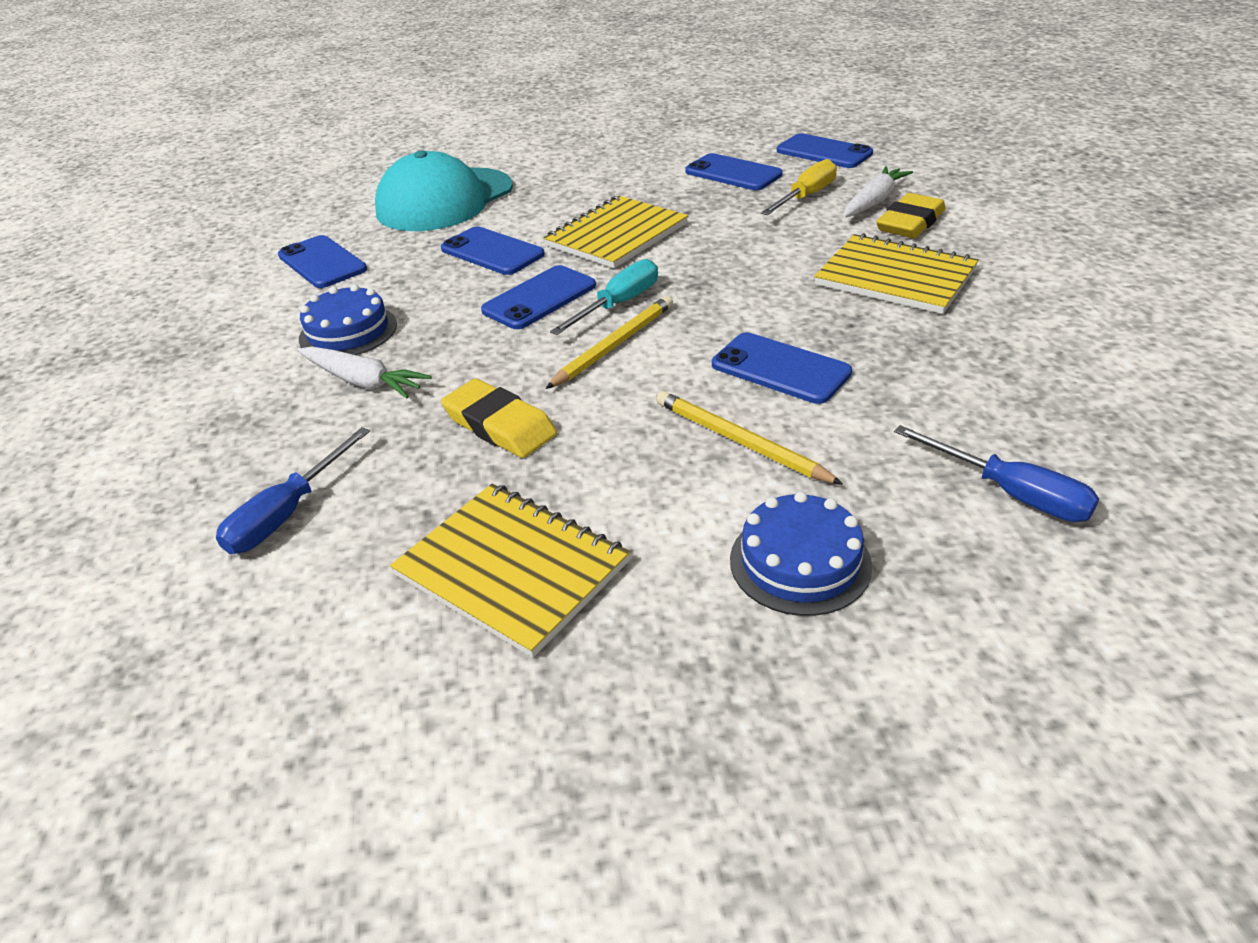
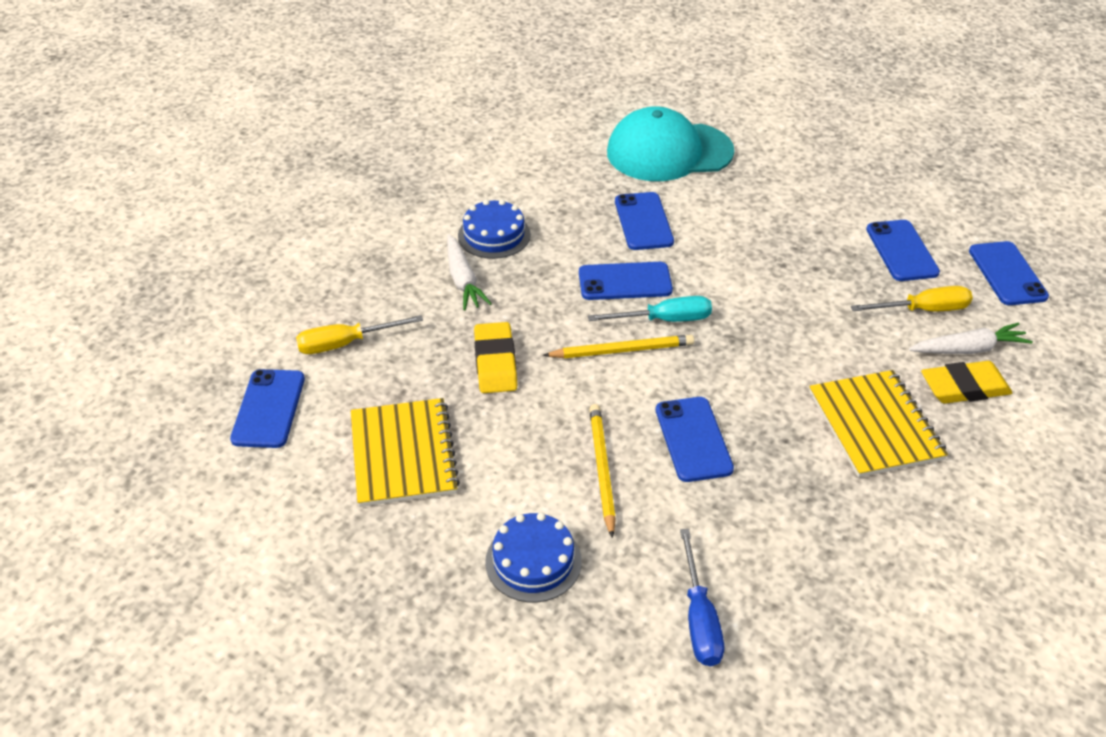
camera: 40 degrees right, 5 degrees up
blue screwdriver [216,427,370,554] -> yellow screwdriver [296,315,423,354]
blue phone [278,235,367,288] -> blue phone moved to [230,369,305,448]
yellow notebook [543,196,688,268] -> none

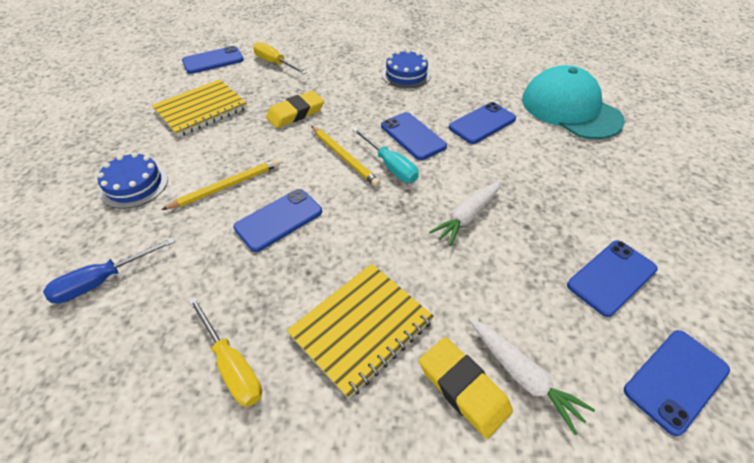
camera: 60 degrees right, 5 degrees up
white carrot [447,234,492,311] -> white carrot moved to [429,181,501,246]
yellow screwdriver [851,286,973,311] -> yellow screwdriver moved to [188,297,262,407]

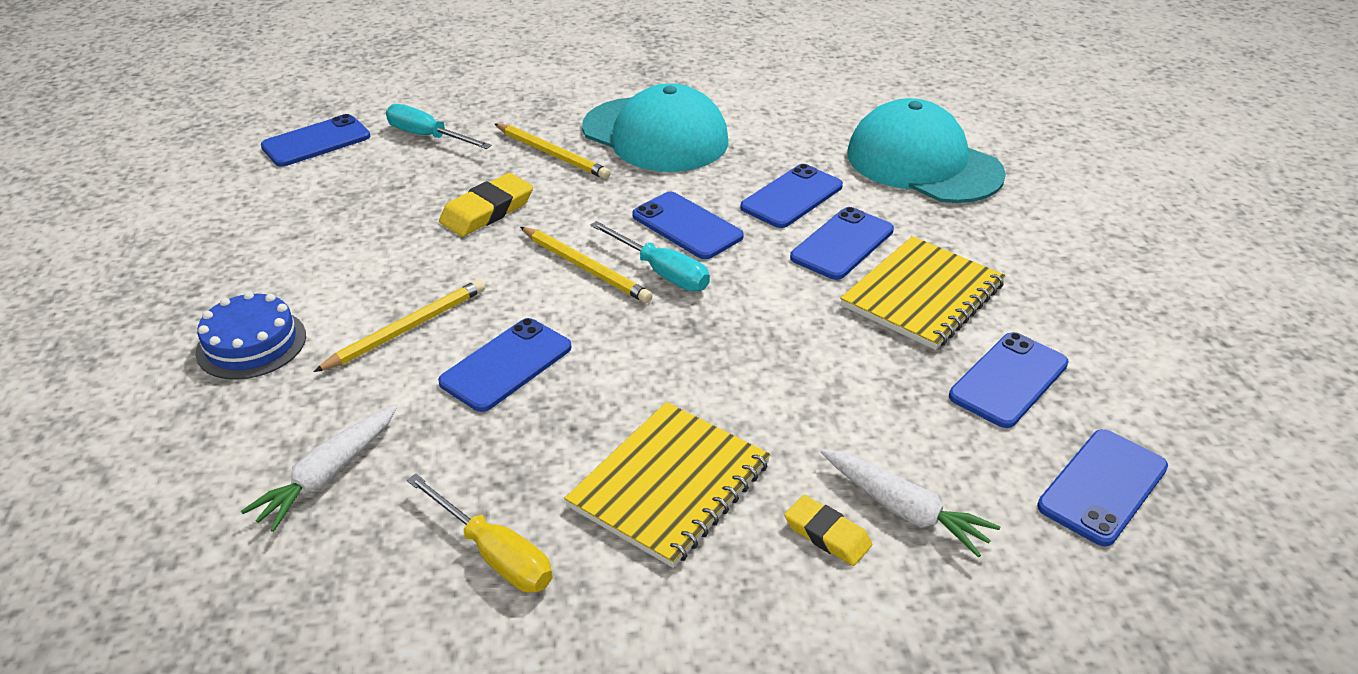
camera: 10 degrees left, 10 degrees down
blue screwdriver [43,237,175,304] -> none
yellow notebook [152,79,248,137] -> yellow notebook moved to [840,236,1006,350]
yellow screwdriver [253,42,307,74] -> turquoise screwdriver [386,104,491,149]
blue cake [382,50,431,88] -> turquoise cap [582,83,729,172]
yellow eraser [419,337,513,439] -> yellow eraser [784,495,872,566], size x0.65
white carrot [429,181,501,246] -> white carrot moved to [241,405,397,532]
none -> yellow pencil [494,123,611,179]
none -> blue phone [790,207,894,280]

